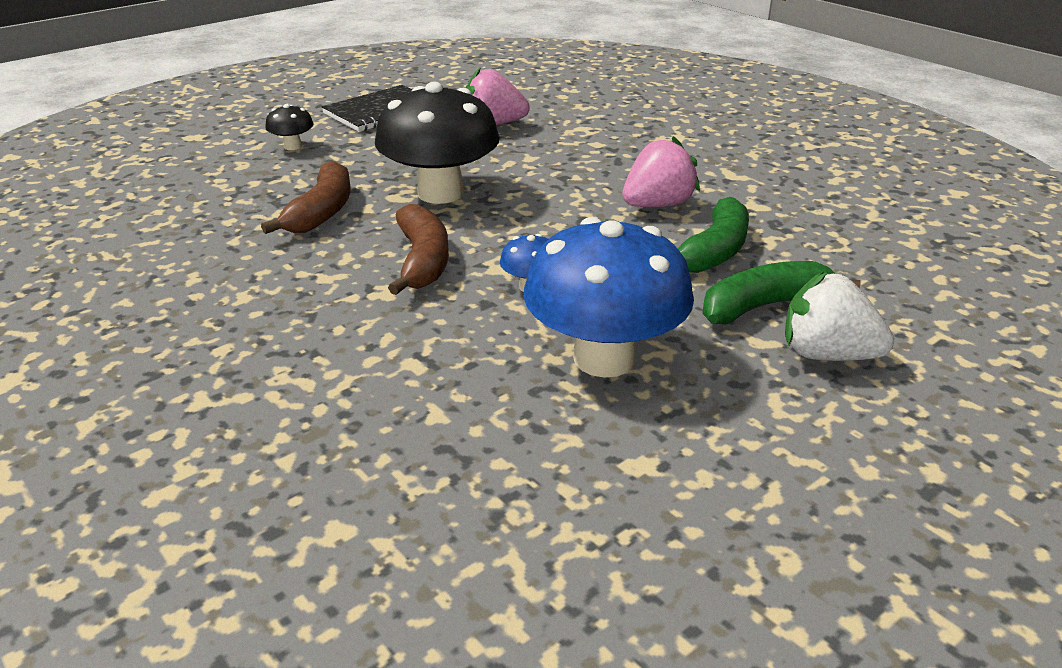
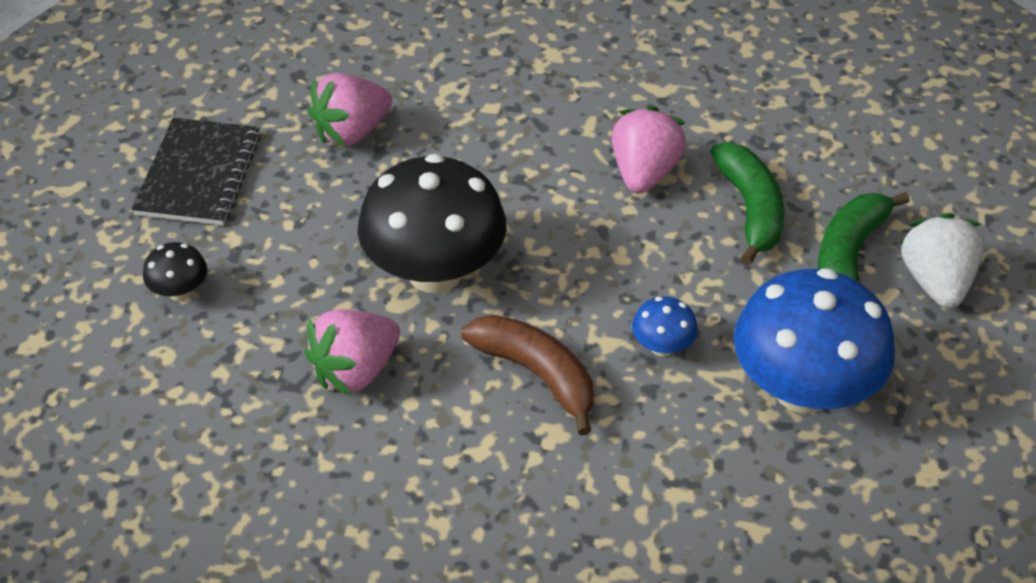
camera: 40 degrees left, 15 degrees up
brown banana [261,160,350,234] -> pink strawberry [304,309,400,396]
white strawberry [785,272,894,361] -> white strawberry turned 105 degrees clockwise [900,213,984,308]

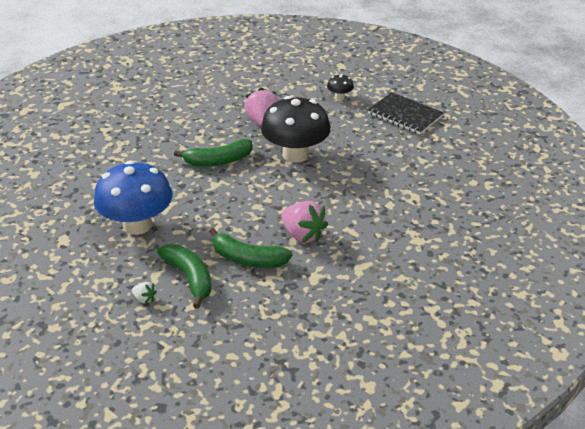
camera: 120 degrees right, 10 degrees down
pink strawberry [308,73,392,146] -> none
brown banana [461,315,594,435] -> green banana [174,139,252,167]
blue mushroom [632,296,698,357] -> none
white strawberry [900,213,984,308] -> white strawberry [132,282,157,304], size x0.47

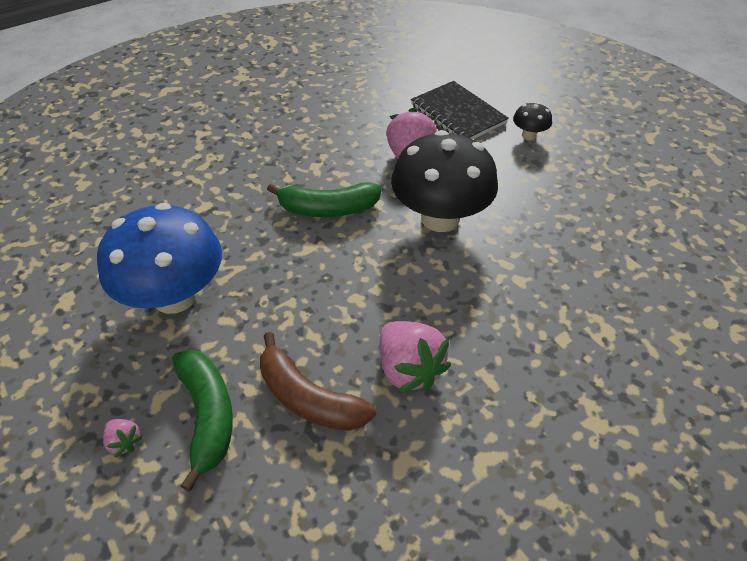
camera: 15 degrees right, 10 degrees up
white strawberry [132,282,157,304] -> pink strawberry [103,419,143,457]
green banana [209,228,293,268] -> brown banana [260,332,376,431]
black notebook [368,92,444,135] -> black notebook moved to [411,81,509,139]

